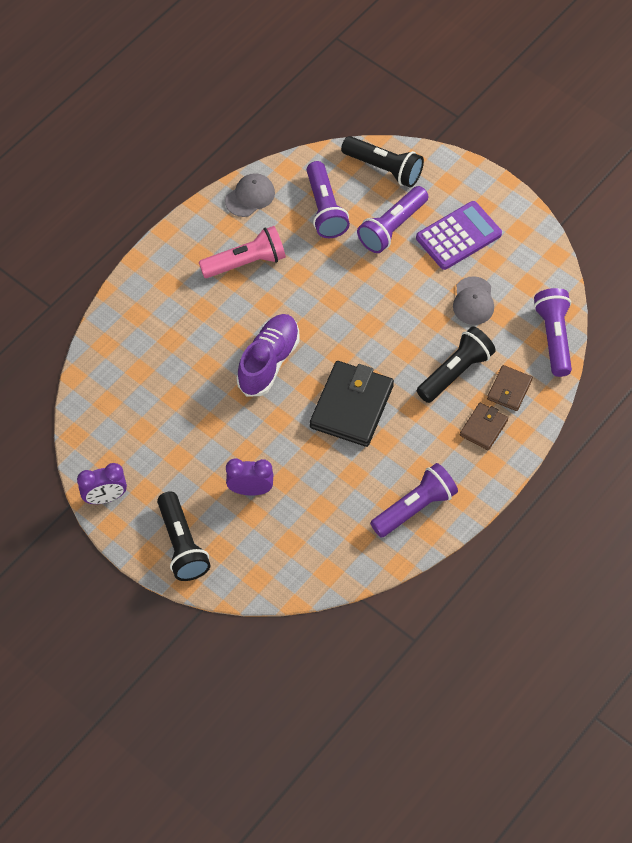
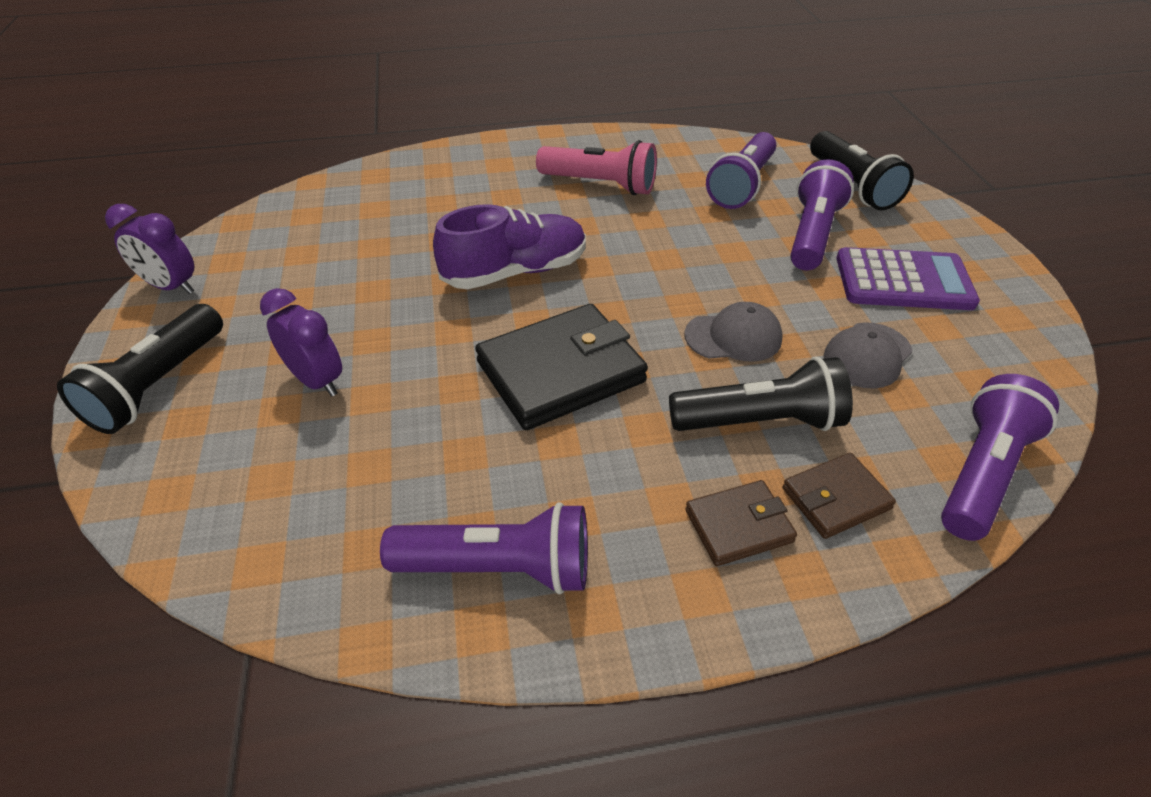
camera: 40 degrees right, 15 degrees down
grey cap [225,173,275,217] -> grey cap moved to [684,302,783,362]
purple flashlight [357,186,428,253] -> purple flashlight turned 120 degrees clockwise [790,159,854,270]

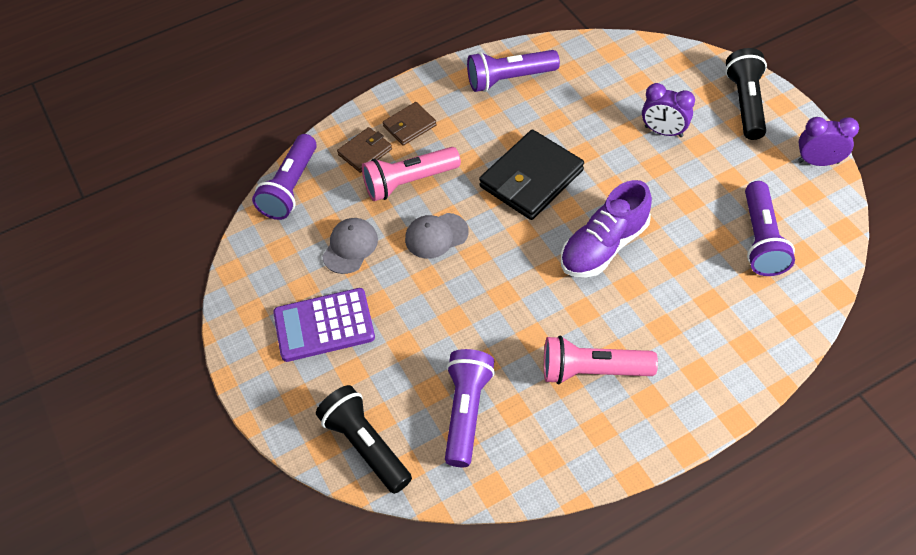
camera: 165 degrees right, 10 degrees up
black flashlight [669,357,853,431] -> pink flashlight [362,147,461,201]
purple flashlight [790,159,854,270] -> purple flashlight moved to [745,181,795,276]

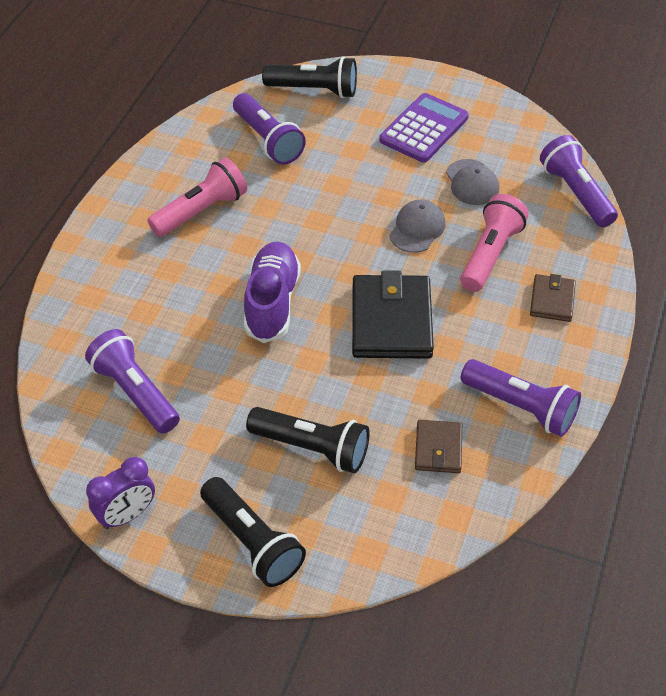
camera: 135 degrees right, 5 degrees down
brown wallet [337,127,392,173] -> brown wallet moved to [415,420,462,473]
purple flashlight [467,50,560,92] -> purple flashlight turned 90 degrees clockwise [461,359,581,437]
purple clock [642,83,695,137] -> black flashlight [246,407,370,473]

